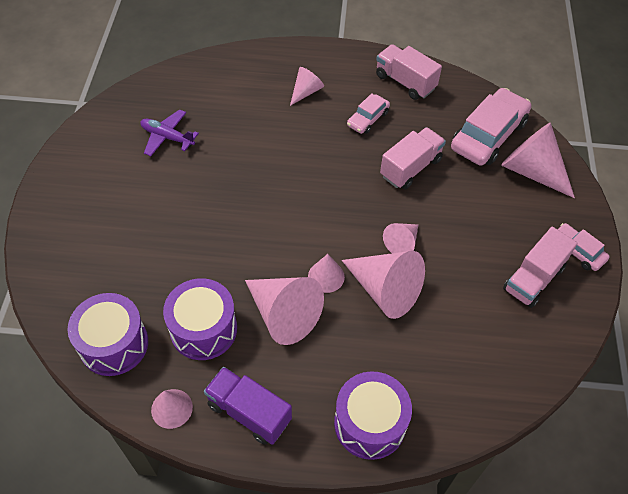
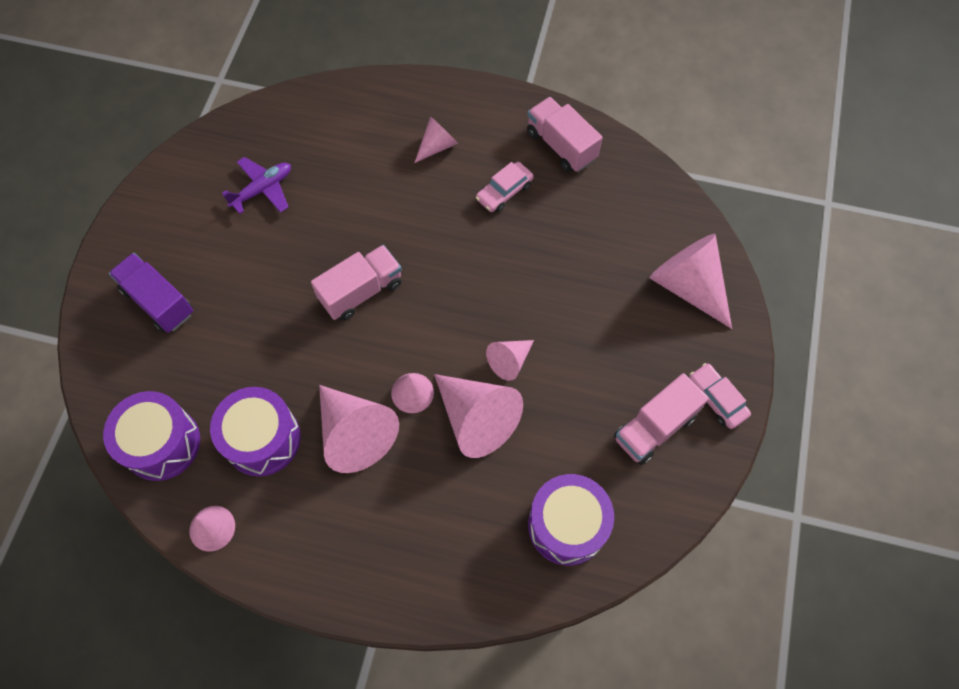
camera: 10 degrees right, 10 degrees up
purple plane [140,109,199,156] -> purple plane turned 105 degrees clockwise [222,157,291,214]
purple truck [204,367,292,445] -> purple truck moved to [109,253,193,333]
purple drum [334,371,412,460] -> purple drum moved to [528,474,614,566]
pink truck [380,127,446,189] -> pink truck moved to [311,245,402,321]
pink car [451,88,531,166] -> none

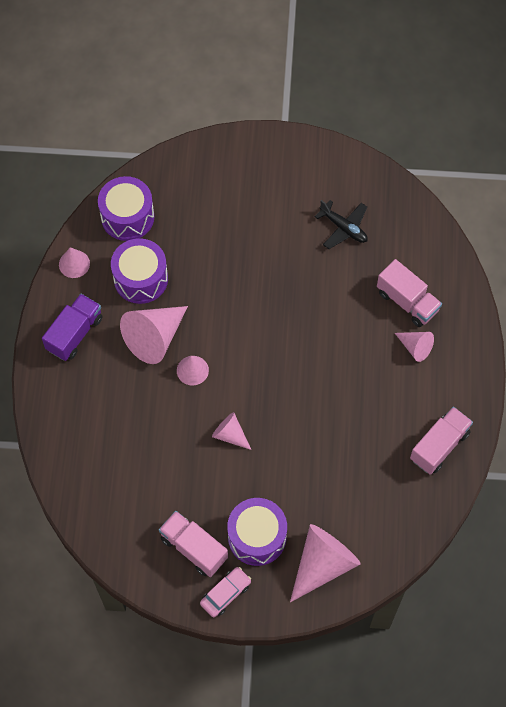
camera: 80 degrees right, 0 degrees up
purple truck [109,253,193,333] -> purple truck moved to [42,294,103,361]
purple plane [222,157,291,214] -> black plane [315,200,368,249]
pink truck [311,245,402,321] -> pink truck moved to [377,259,442,327]
pink cone [434,374,523,458] -> none
pink car [476,162,534,212] -> none
purple drum [528,474,614,566] -> purple drum moved to [227,498,287,566]

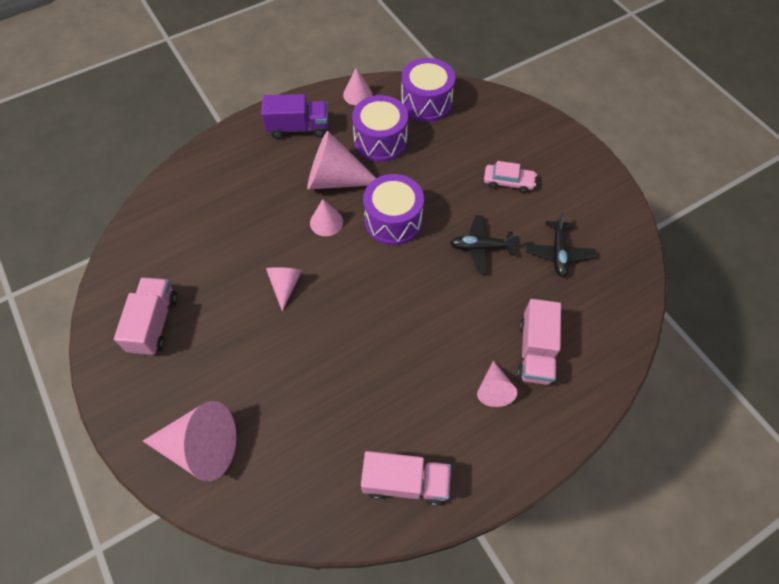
camera: 55 degrees right, 5 degrees down
pink car [200,567,251,617] -> pink car moved to [484,161,537,193]
purple drum [227,498,287,566] -> purple drum moved to [363,174,424,245]
none -> black plane [450,215,520,274]

